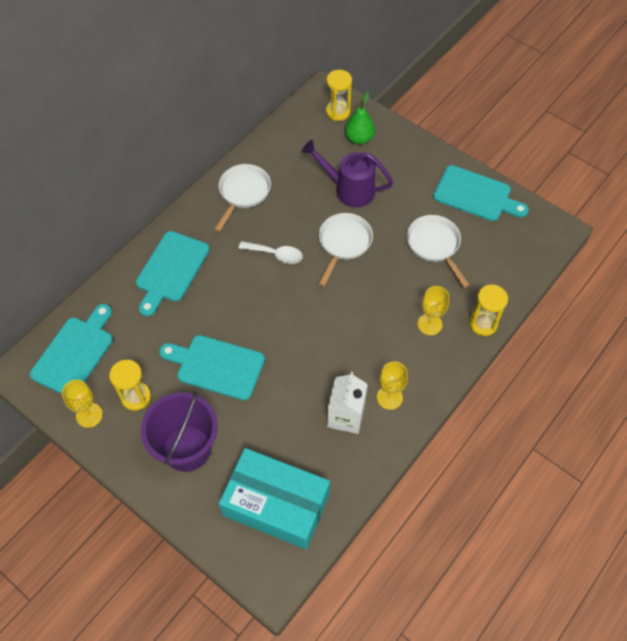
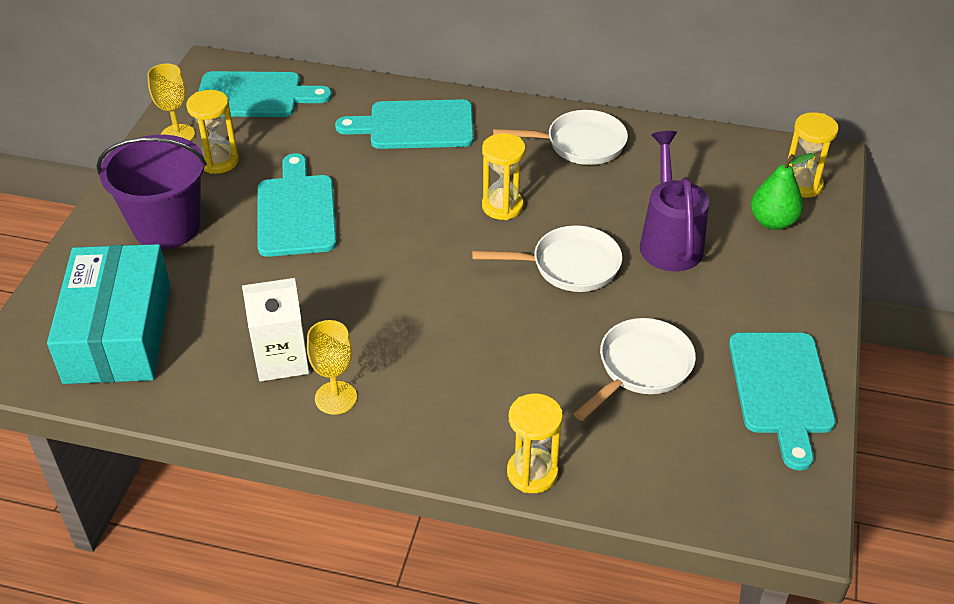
camera: 65 degrees right, 15 degrees down
white spoon [239,241,303,264] -> yellow hourglass [482,133,526,220]
yellow goblet [418,286,449,335] -> none

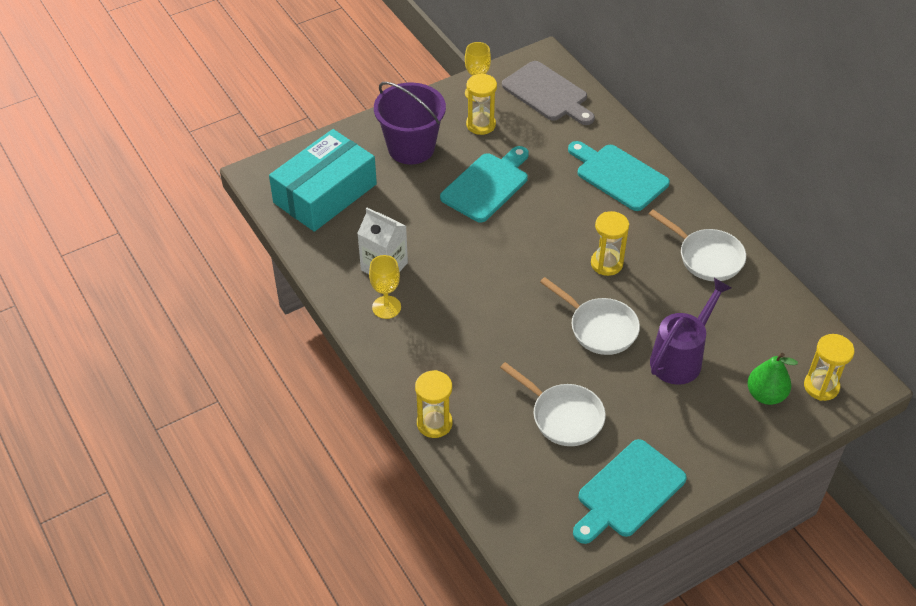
camera: 45 degrees right, 5 degrees up
turquoise cutting board [198,71,332,117] -> grey cutting board [502,61,595,125]
white pan [574,318,696,421] -> white pan turned 45 degrees clockwise [500,362,606,446]

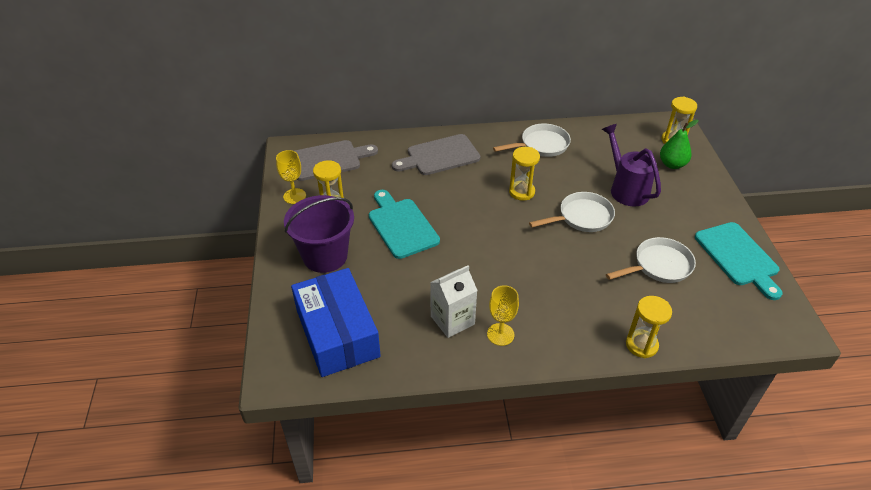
camera: 65 degrees left, 5 degrees down
turquoise box [269,129,377,232] -> blue box [291,268,381,377]
turquoise cutting board [568,141,670,211] -> grey cutting board [392,134,480,175]

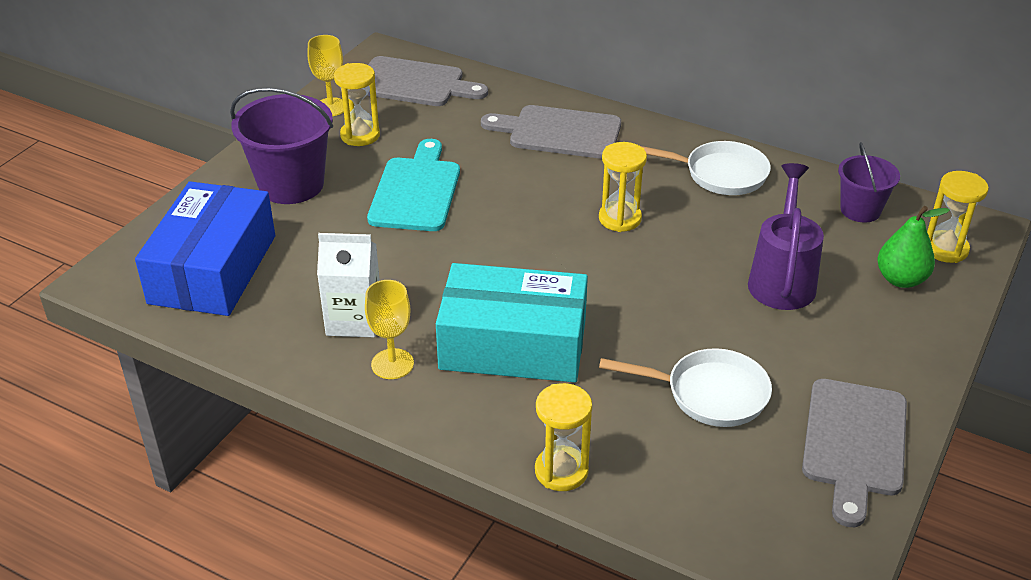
camera: 35 degrees right, 5 degrees down
white pan [529,192,615,232] -> none
turquoise cutting board [695,222,783,300] -> grey cutting board [802,379,907,527]
none -> turquoise box [436,263,588,382]
none -> purple bucket [838,142,900,223]

